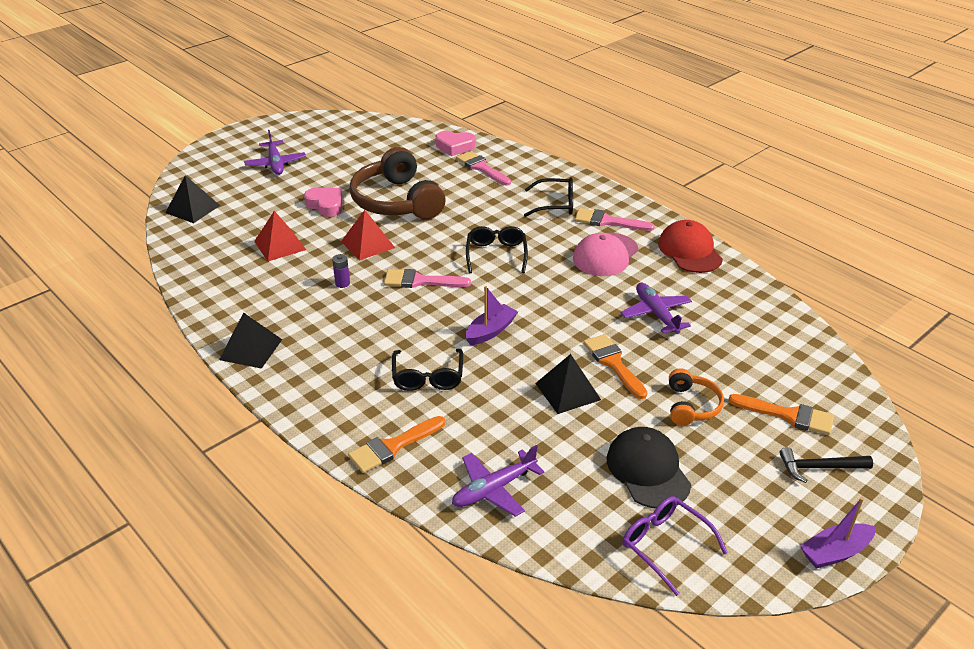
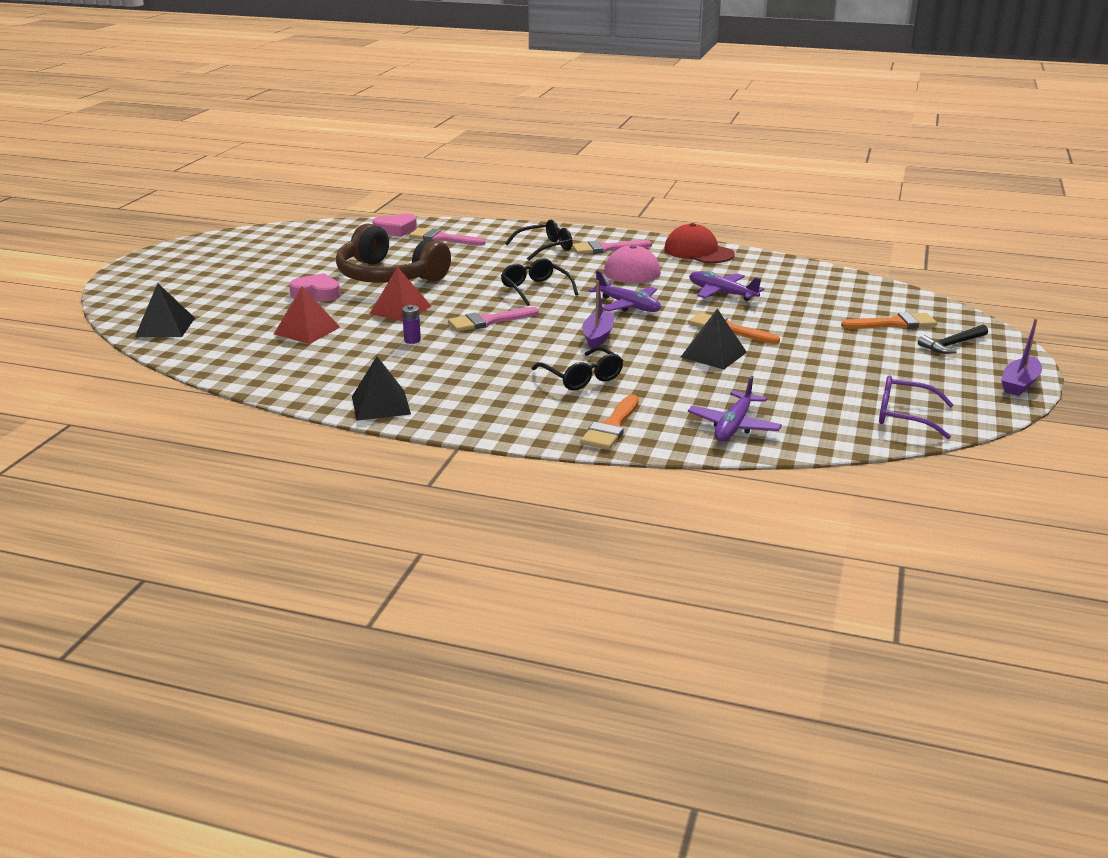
camera: 30 degrees left, 10 degrees down
purple plane [244,130,306,175] -> purple plane moved to [589,270,661,312]
black cap [607,427,691,508] -> none
orange headphones [669,368,724,426] -> none

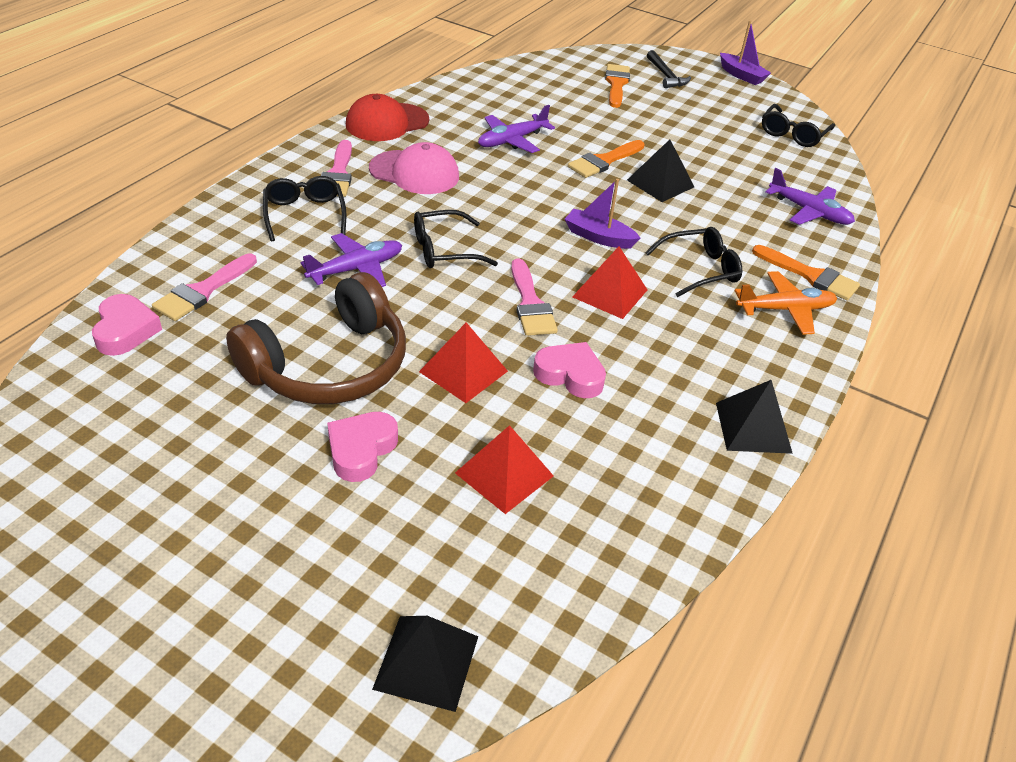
camera: 80 degrees left, 15 degrees up
purple battery [402,305,421,344] -> pink heart [533,342,606,398]
purple plane [589,270,661,312] -> purple plane moved to [300,233,402,287]
purple glasses [879,376,954,439] -> black glasses [762,104,835,147]
none -> red pyramid [572,247,647,319]
none -> orange plane [734,271,837,335]

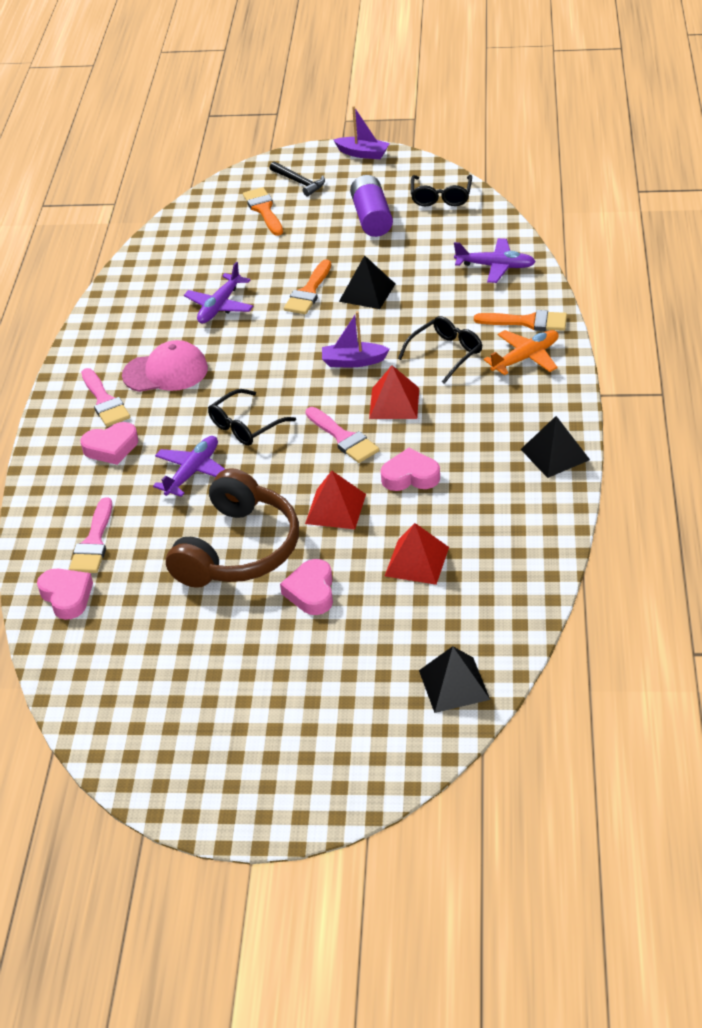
camera: 20 degrees left, 0 degrees up
black glasses [263,176,346,241] -> pink heart [81,422,138,465]
red cap [346,94,429,141] -> none
none -> purple battery [350,175,393,237]

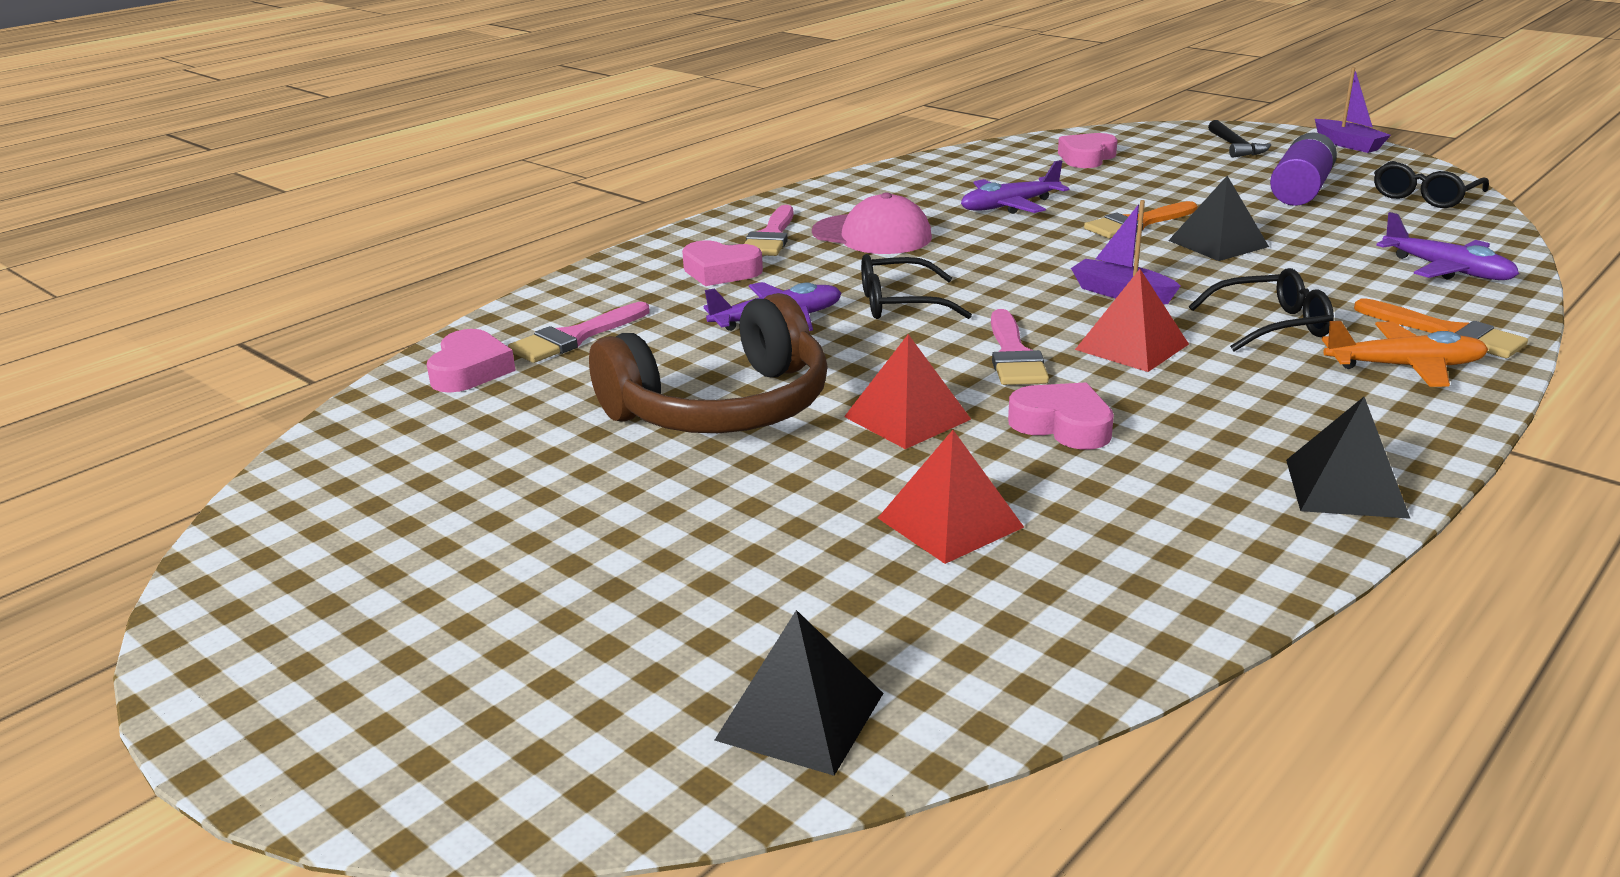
camera: 35 degrees right, 15 degrees down
orange brush [243,187,283,236] -> none
pink heart [280,559,333,615] -> pink heart moved to [1058,133,1118,168]

